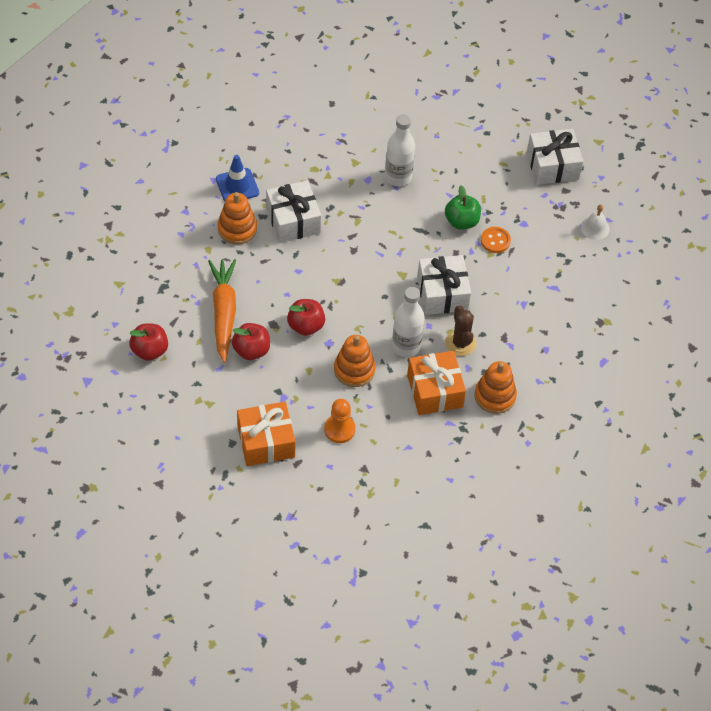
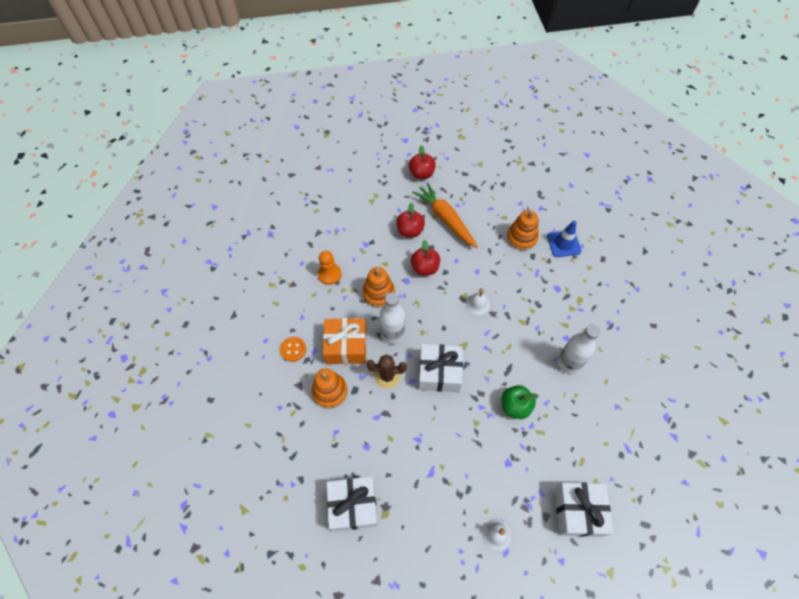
camera: 105 degrees right, 5 degrees up
orange carrot [208,259,236,363] -> orange carrot turned 135 degrees counterclockwise [412,183,478,248]
orange gift [237,402,296,466] -> none
white gift [266,180,321,243] -> white gift moved to [327,476,378,532]
orange button [481,227,511,253] -> orange button moved to [280,337,306,362]
none -> white bell [466,288,490,315]

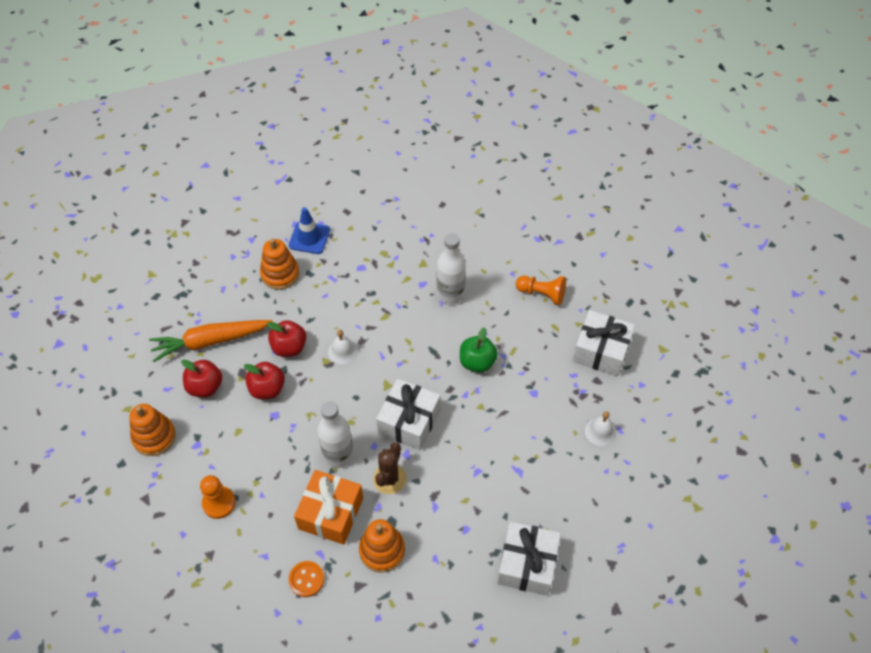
camera: 70 degrees left, 5 degrees down
orange stacking toy [363,267,395,307] -> orange stacking toy moved to [129,404,176,456]
red apple [409,145,436,179] -> red apple moved to [267,320,307,357]
none -> orange pawn [516,276,566,306]

